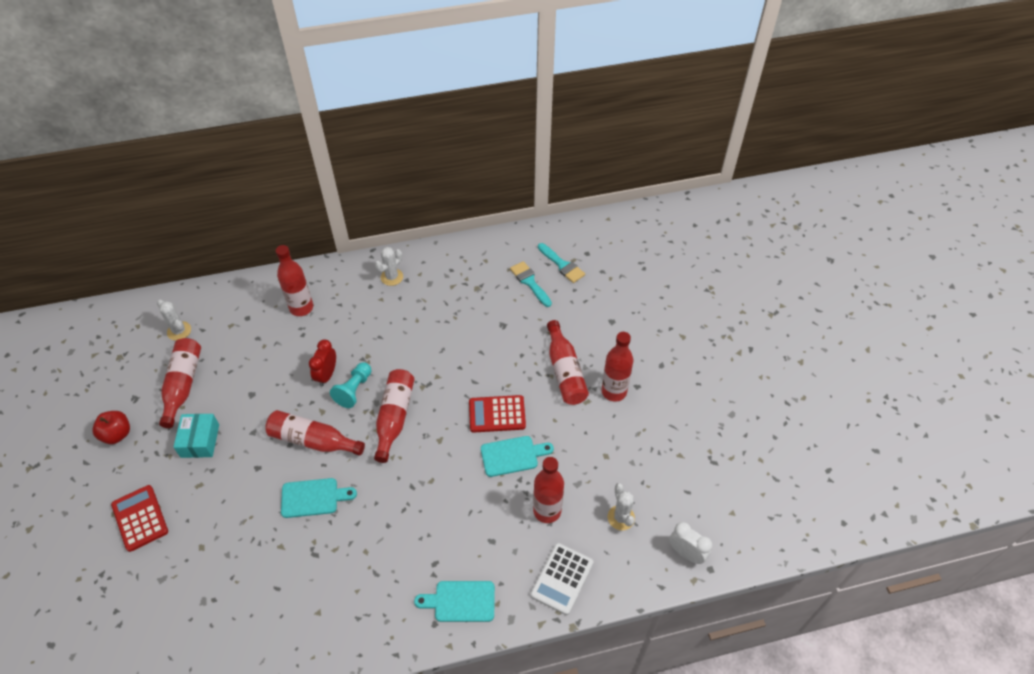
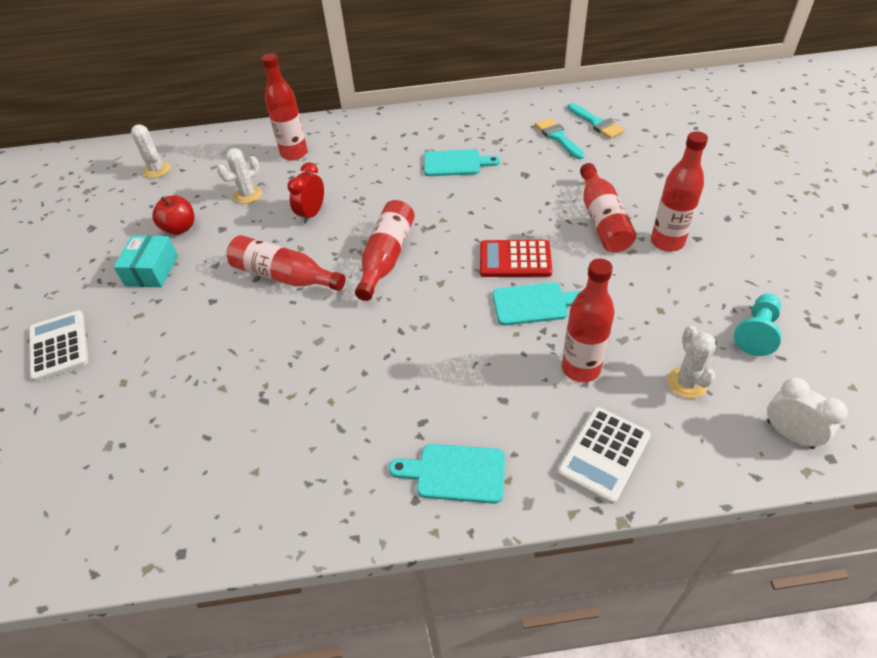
camera: 10 degrees right, 5 degrees down
red apple [92,411,130,444] -> red apple moved to [152,196,195,235]
red calculator [111,485,168,552] -> white calculator [29,310,88,382]
red bottle [159,338,201,428] -> none
turquoise cutting board [281,478,357,518] -> turquoise cutting board moved to [424,149,500,176]
turquoise pawn [330,362,371,408] -> turquoise pawn moved to [734,293,782,356]
white cactus [375,247,403,286] -> white cactus moved to [217,148,262,204]

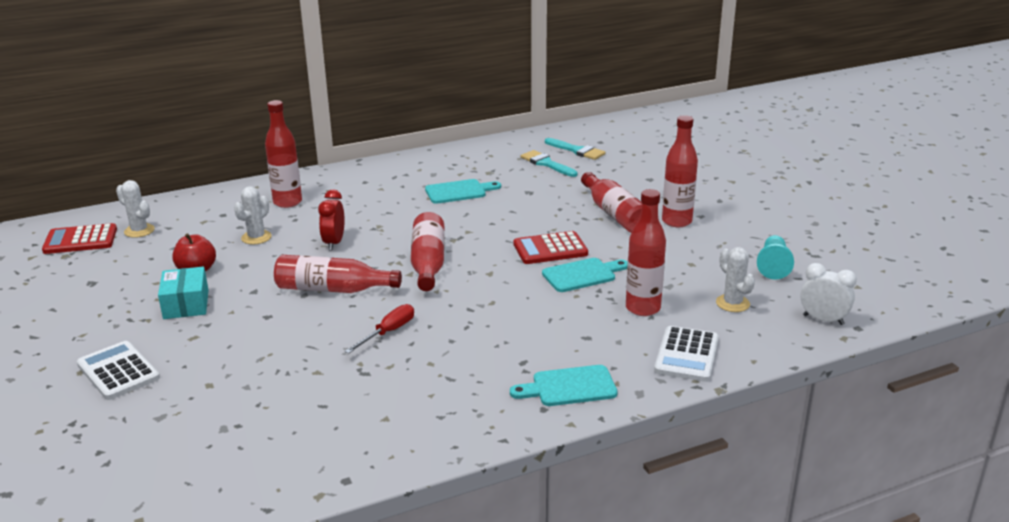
camera: 20 degrees left, 20 degrees down
none -> red calculator [42,223,117,254]
none -> red screwdriver [345,304,414,354]

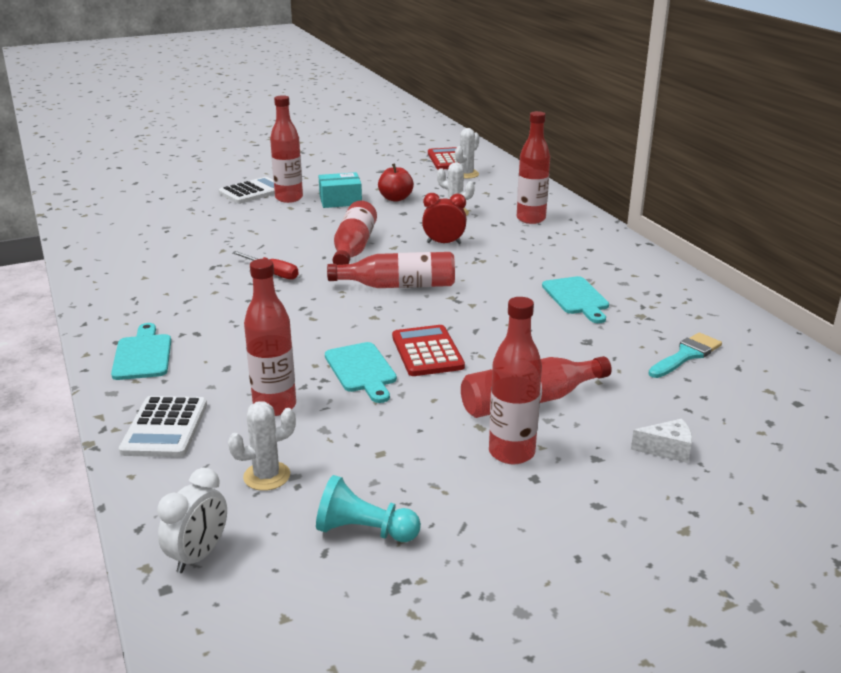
camera: 90 degrees right, 0 degrees up
turquoise brush [545,138,605,160] -> none
white calculator [654,326,719,382] -> white calculator turned 105 degrees counterclockwise [119,396,207,457]
none -> red bottle [270,95,303,203]
none -> white cheese [631,419,692,463]

